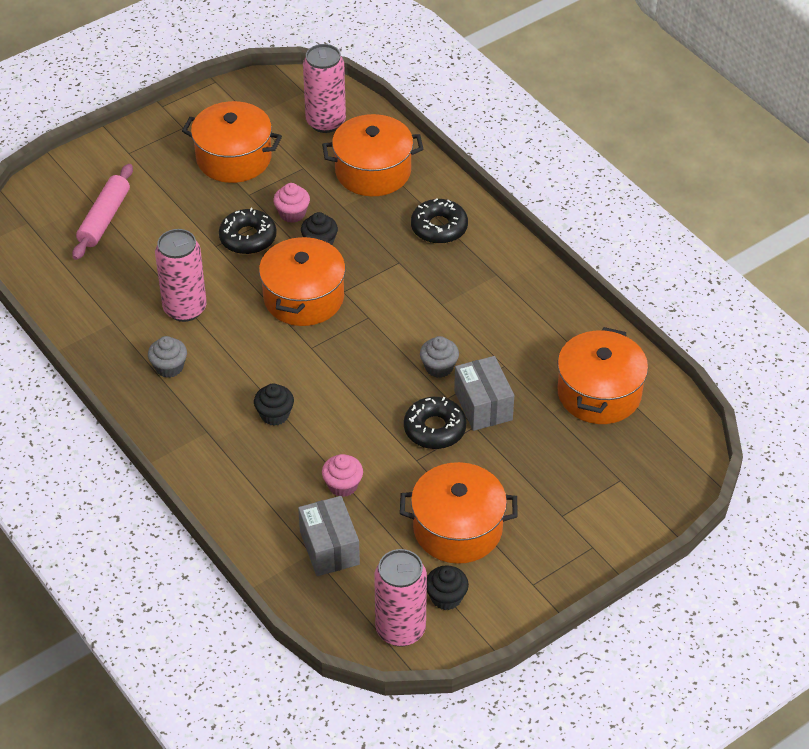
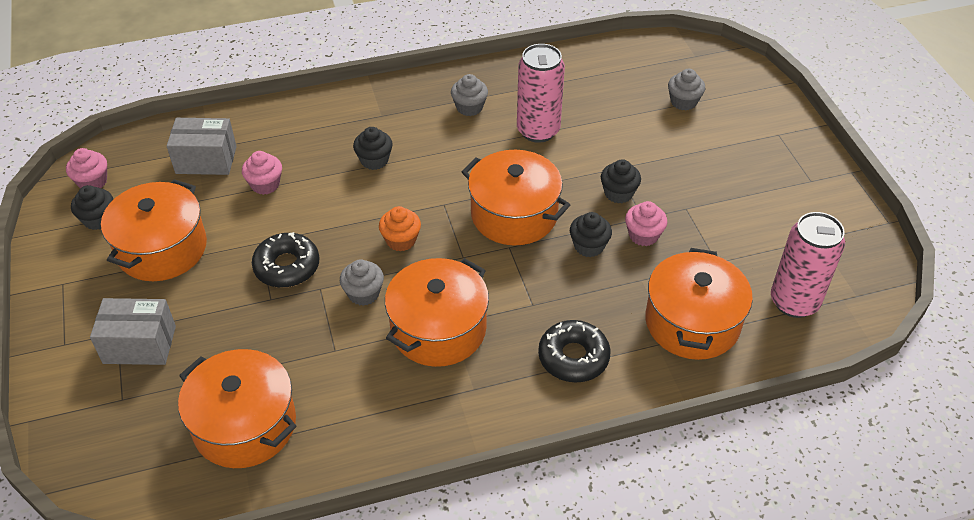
camera: 110 degrees right, 0 degrees up
pink rolling pin [72,164,133,260] -> grey cupcake [668,69,705,111]
orange pot [182,101,282,183] -> orange pot moved to [385,258,489,367]
black donut [219,208,277,254] -> black cupcake [601,159,641,203]
pink can [374,549,427,647] -> pink cupcake [66,148,107,189]
grey box [454,356,514,431] -> grey box moved to [90,298,176,365]
none -> orange cupcake [379,206,421,251]

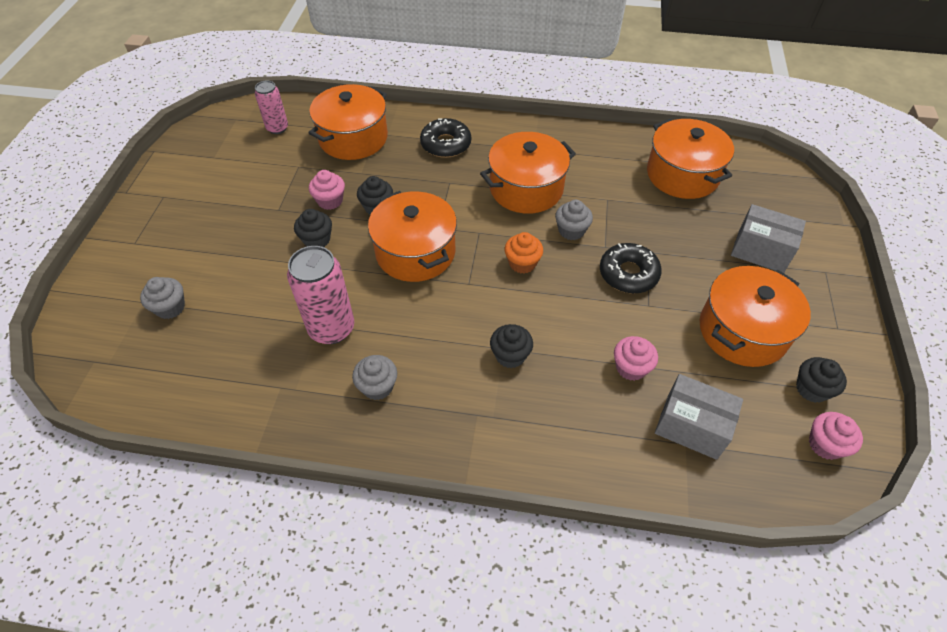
camera: 155 degrees left, 5 degrees up
pink can [771,212,845,318] -> pink can [255,80,288,134], size x0.61

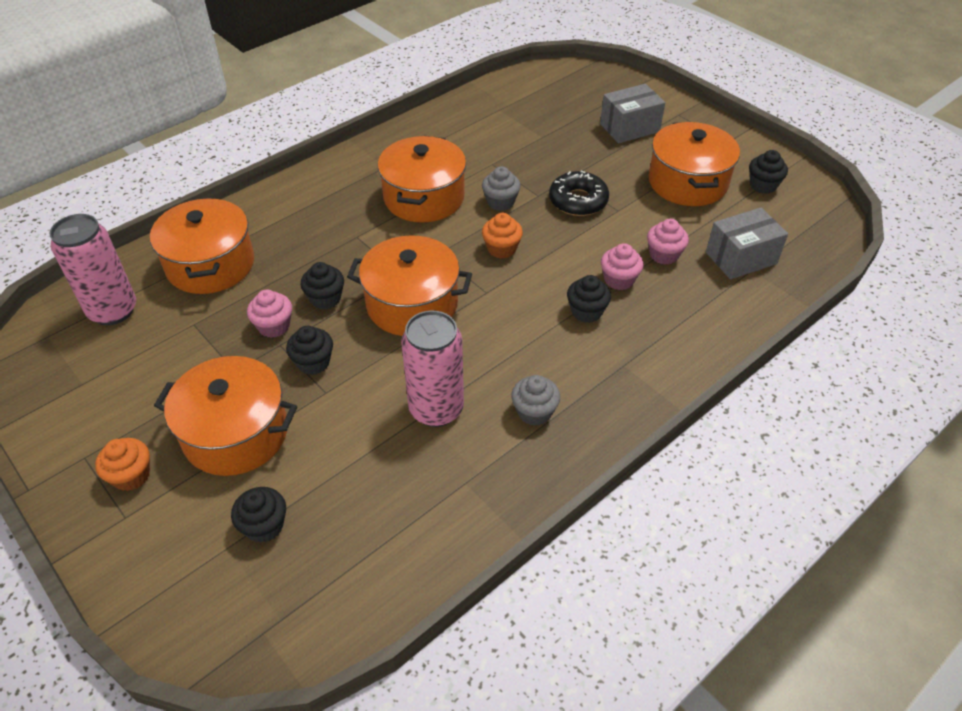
camera: 50 degrees left, 5 degrees down
grey cupcake [140,277,185,319] -> black cupcake [231,487,286,543]
pink can [255,80,288,134] -> pink can [49,214,136,325], size x1.64
black donut [420,118,471,158] -> none
orange pot [647,119,734,199] -> orange pot moved to [154,356,297,476]
pink cupcake [809,412,863,460] -> pink cupcake moved to [601,243,643,290]
none -> orange cupcake [95,438,150,491]

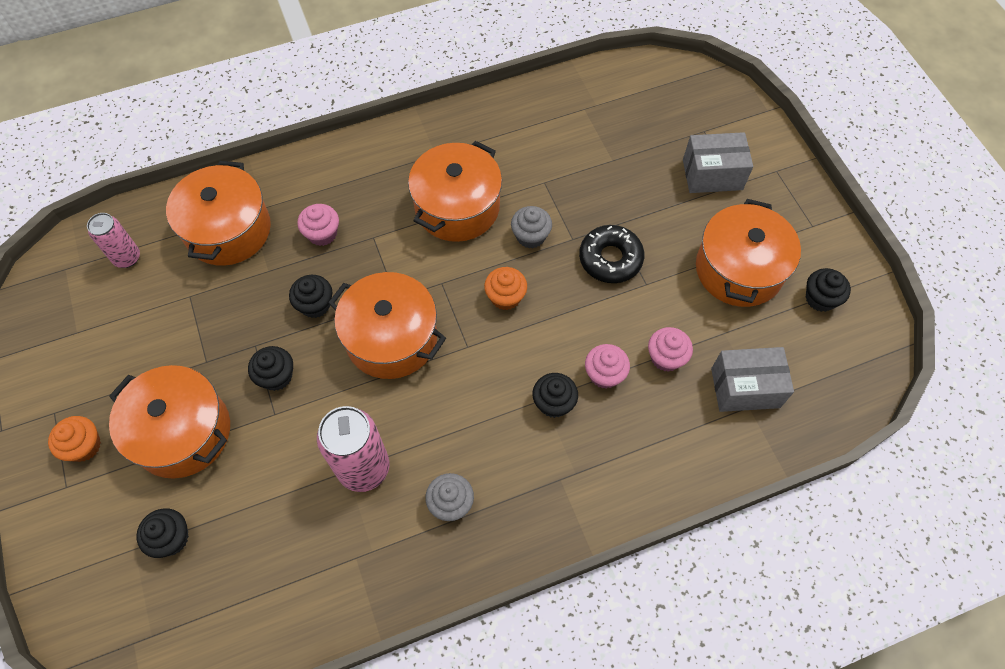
camera: 20 degrees right, 15 degrees up
pink can [49,214,136,325] -> pink can [87,213,140,268], size x0.61
pink cupcake [247,290,292,338] -> pink cupcake moved to [297,204,339,246]

